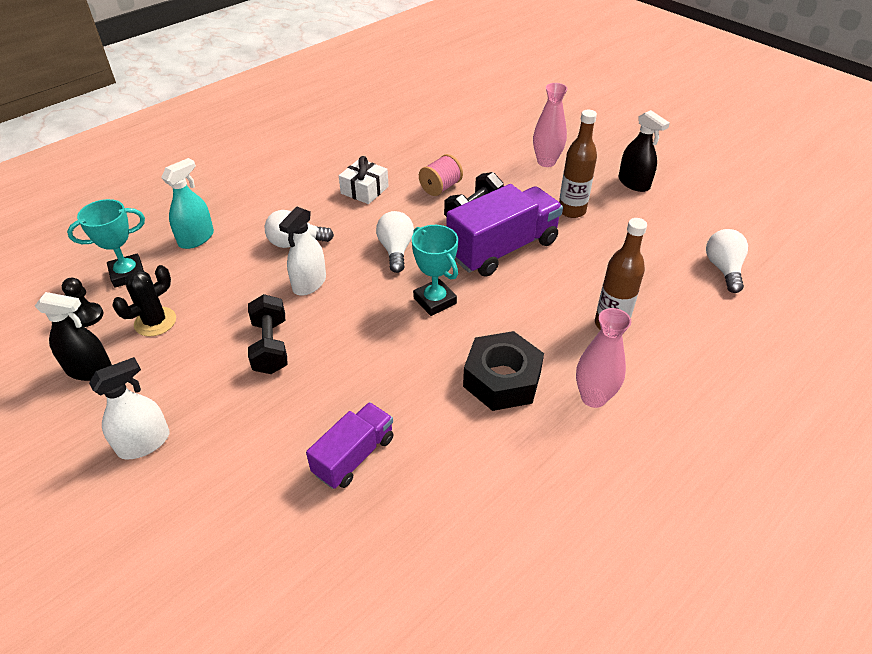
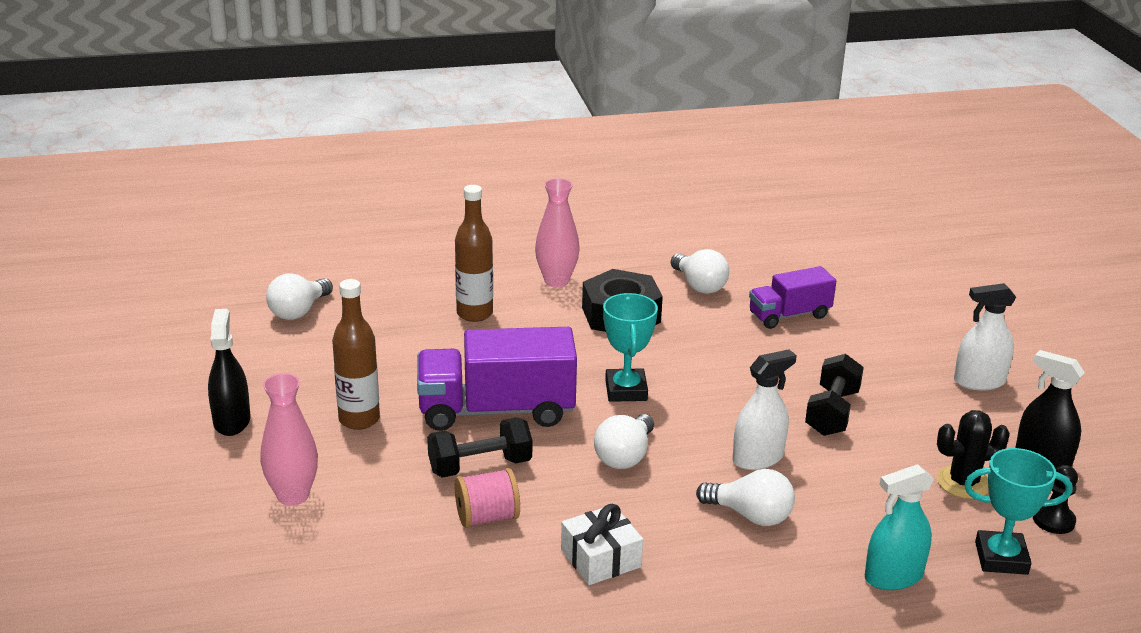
camera: 150 degrees left, 15 degrees down
none -> white light bulb [671,249,729,294]

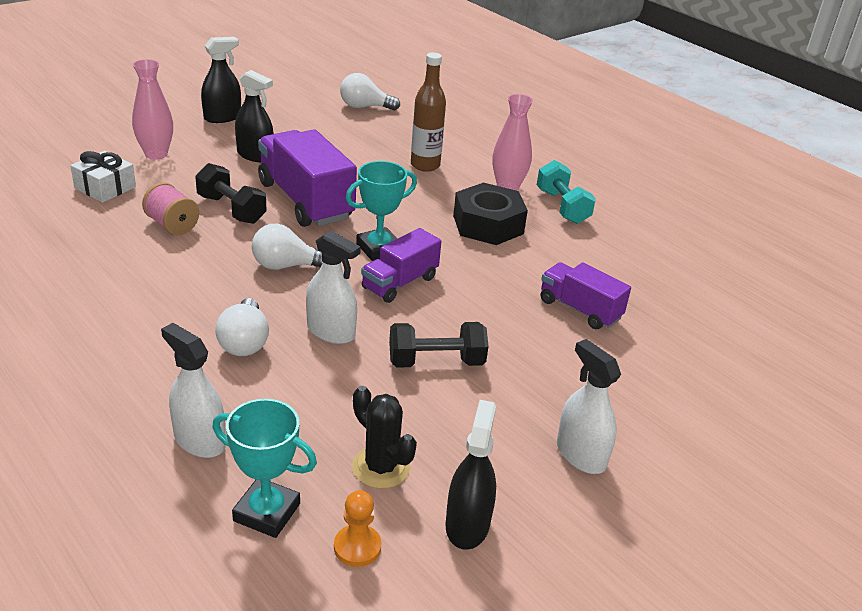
camera: 60 degrees right, 5 degrees up
brown bottle [332,279,380,430] -> black spray bottle [235,70,274,162]
white gift [561,504,643,585] -> white gift moved to [70,151,136,203]
white light bulb [671,249,729,294] -> none
turquoise spray bottle [865,464,934,590] -> white spray bottle [161,323,226,458]
turquoise trophy [964,448,1073,575] -> turquoise trophy turned 45 degrees counterclockwise [212,399,317,538]
black pawn [1033,465,1078,534] -> orange pawn [334,490,382,567]
none -> purple truck [361,228,441,303]
none -> turquoise dumbbell [537,160,596,224]

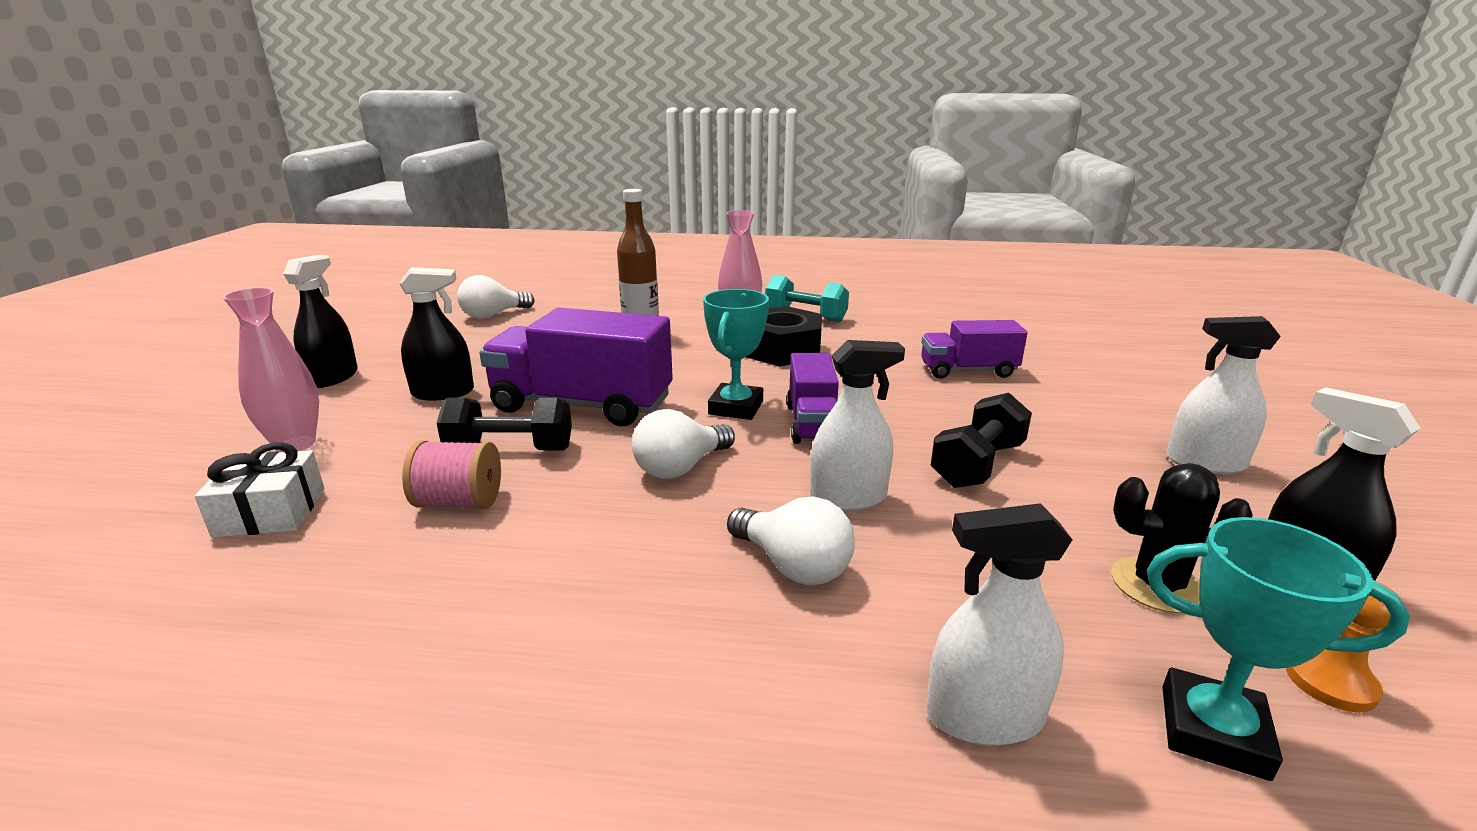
camera: 40 degrees left, 10 degrees down
turquoise trophy [212,399,317,538] -> turquoise trophy turned 45 degrees clockwise [1147,517,1410,781]

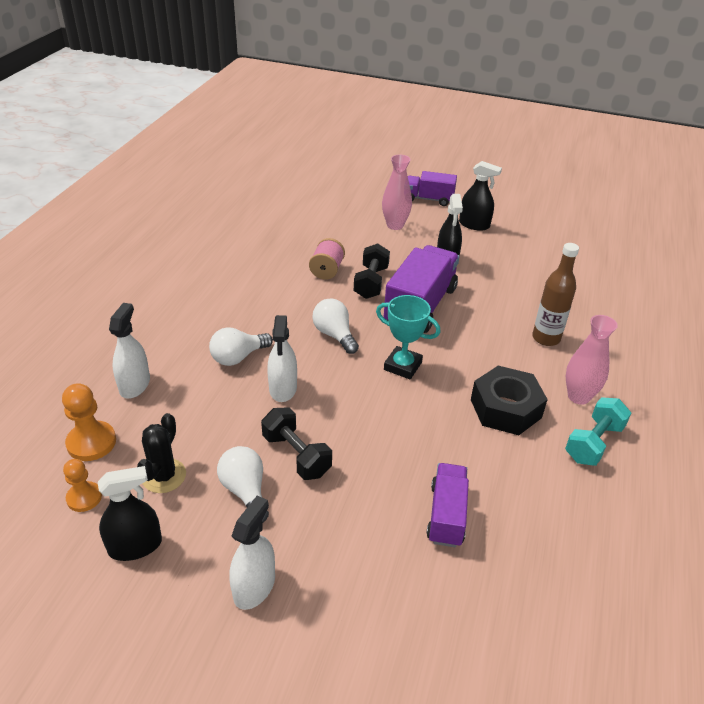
camera: 100 degrees right, 15 degrees up
white gift [195,443,325,538] -> none
white light bulb [457,275,535,319] -> white light bulb moved to [217,446,269,522]
purple truck [787,353,839,444] -> purple truck moved to [408,171,457,206]
turquoise trophy [1147,517,1410,781] -> orange pawn [62,383,116,461]

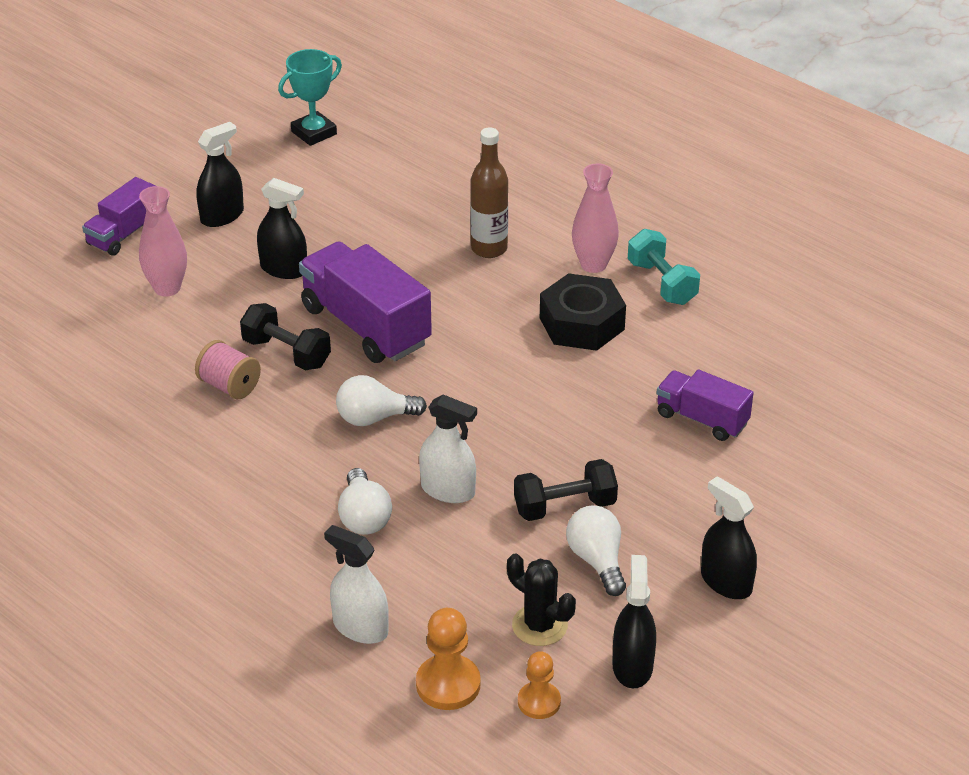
camera: 65 degrees left, 0 degrees up
white light bulb [217,446,269,522] -> white light bulb turned 75 degrees clockwise [566,505,626,596]
white spray bottle [230,496,275,610] -> black spray bottle [701,476,757,599]
turquoise trophy [376,295,441,379] -> turquoise trophy moved to [278,49,342,146]

